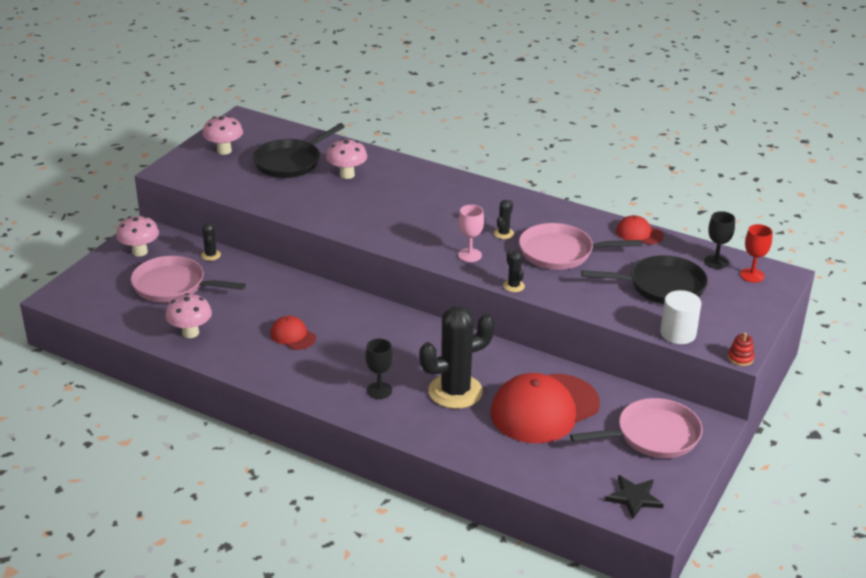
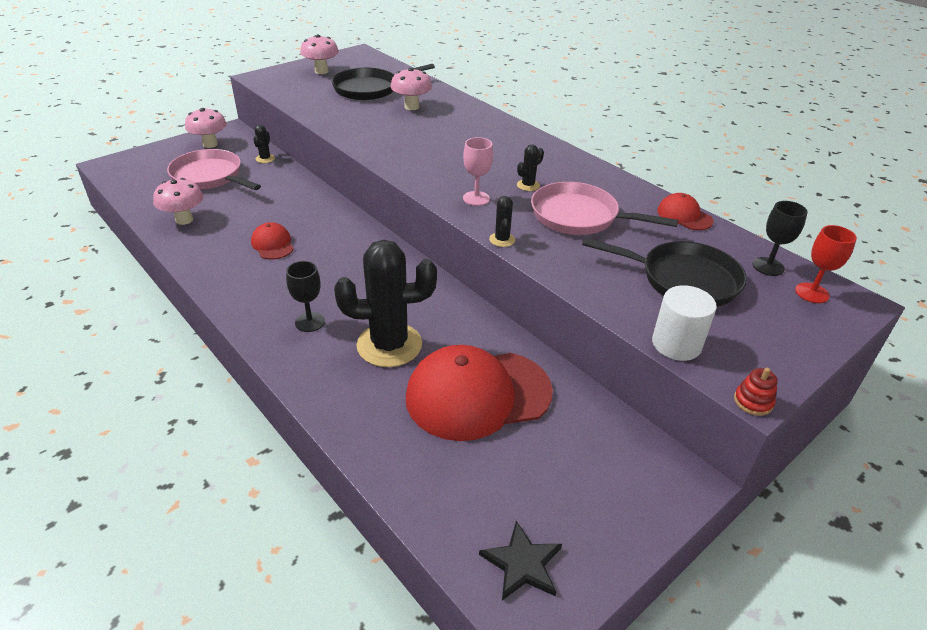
camera: 20 degrees right, 5 degrees up
pink pan [570,398,702,458] -> none

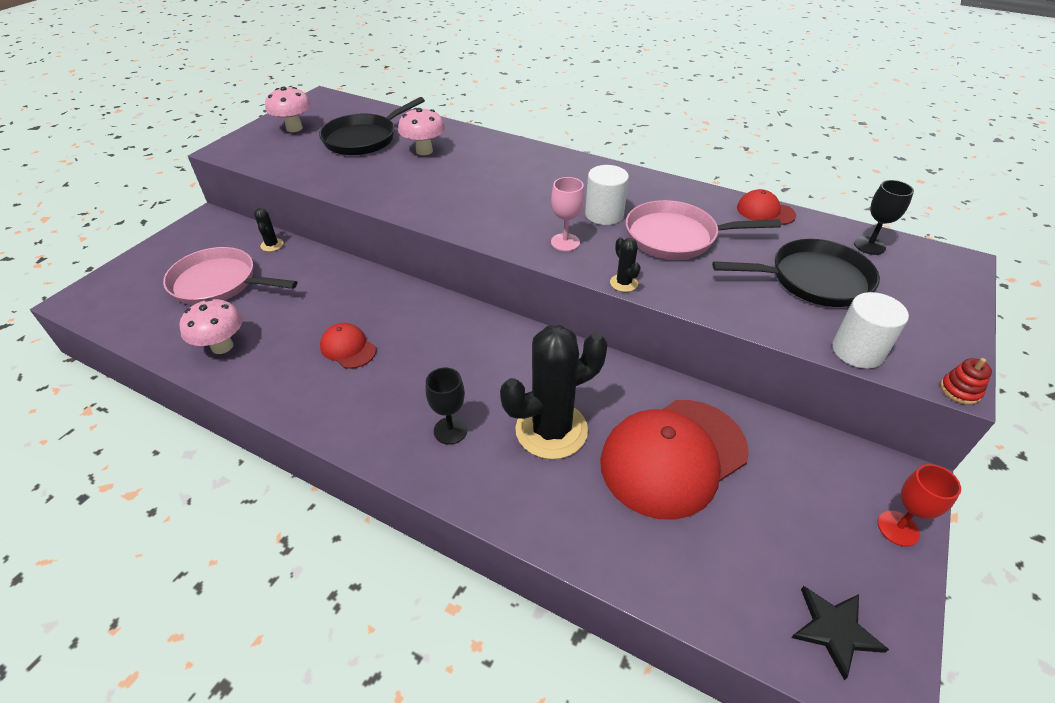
camera: 20 degrees left, 5 degrees up
pink mushroom [185,108,227,148] -> none
black cactus [517,145,544,191] -> white cylinder [585,165,629,225]
red goblet [795,225,857,303] -> red goblet moved to [878,464,961,547]

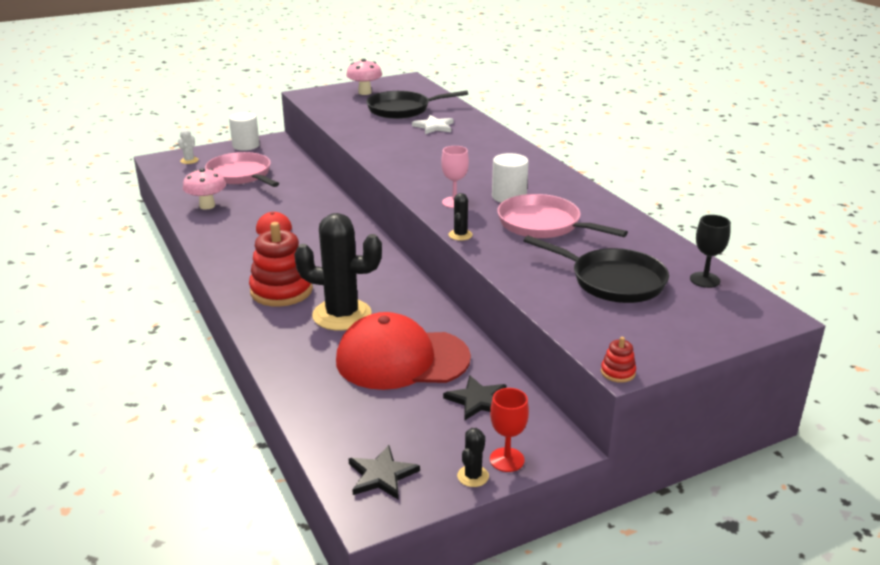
camera: 35 degrees right, 15 degrees down
black cactus [254,208,283,252] -> black cactus moved to [457,428,489,487]
pink mushroom [398,108,445,155] -> white star [412,115,454,134]
black goblet [426,367,468,444] -> red stacking toy [249,222,313,307]
red cap [737,189,796,225] -> none
white cylinder [832,292,909,369] -> white cylinder moved to [229,112,260,151]
none -> white cactus [178,129,198,164]
none -> black star [443,375,506,421]

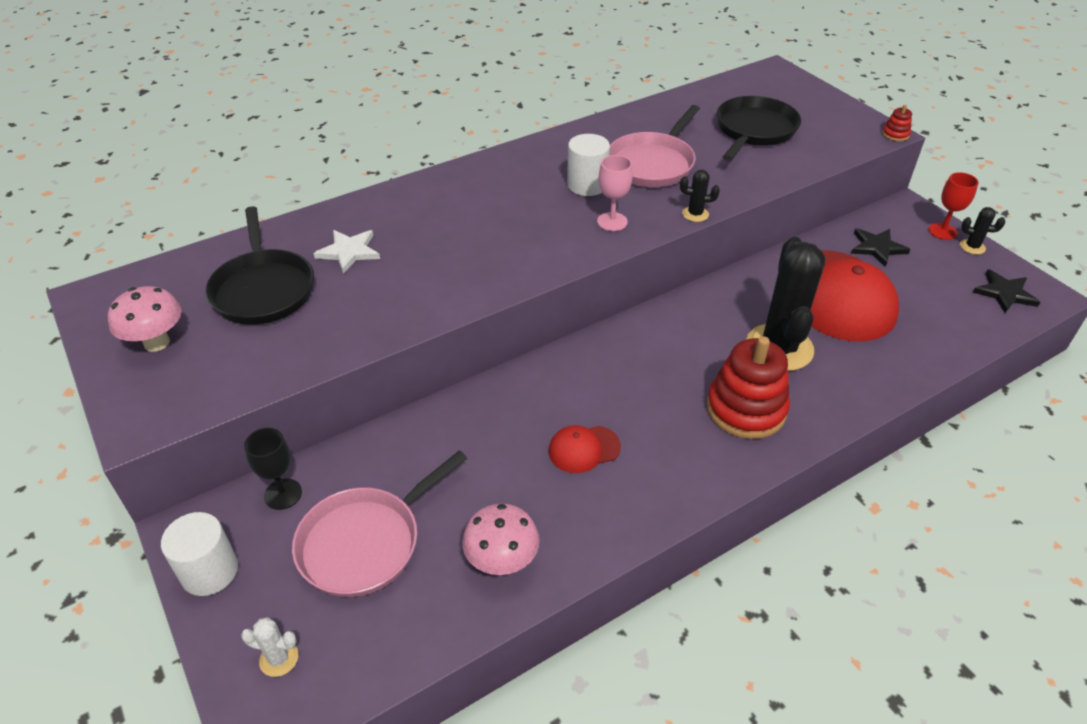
camera: 95 degrees left, 15 degrees up
black goblet [690,215,731,288] -> black goblet moved to [244,428,302,510]

